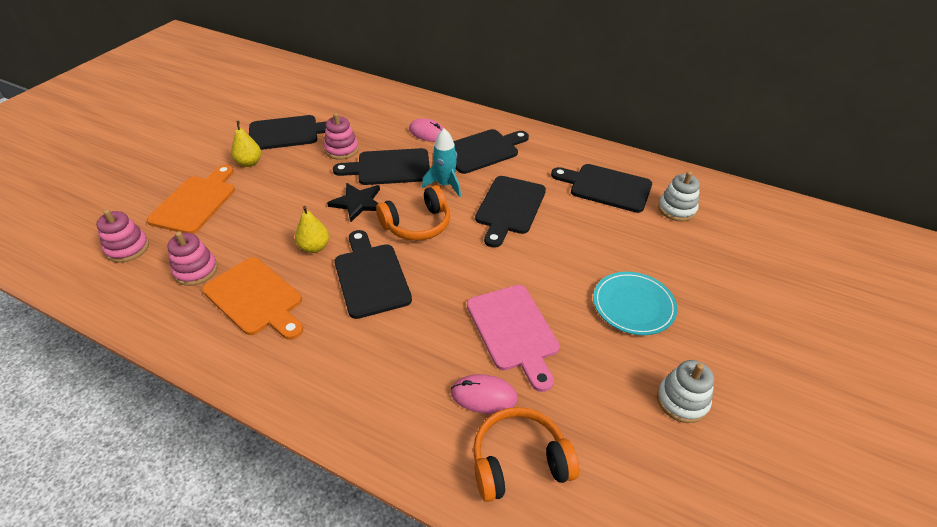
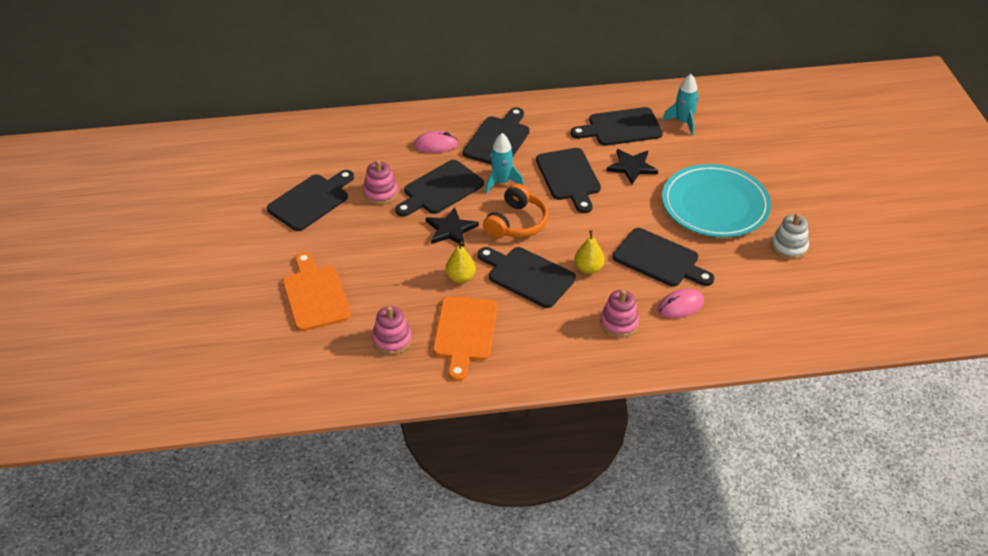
camera: 35 degrees left, 0 degrees up
pink stacking toy [96,209,149,263] -> pink stacking toy moved to [600,289,640,338]
orange cutting board [203,257,303,340] -> orange cutting board turned 90 degrees clockwise [433,296,497,381]
yellow pear [231,121,261,167] -> yellow pear moved to [574,230,605,274]
pink cutting board [467,285,560,392] -> black cutting board [613,228,714,286]
orange headphones [473,407,579,502] -> none
turquoise plate [593,272,677,335] -> turquoise plate [662,164,771,237], size x1.66
white stacking toy [658,171,700,221] -> turquoise rocket [662,74,699,136]
none -> black star [607,149,658,184]

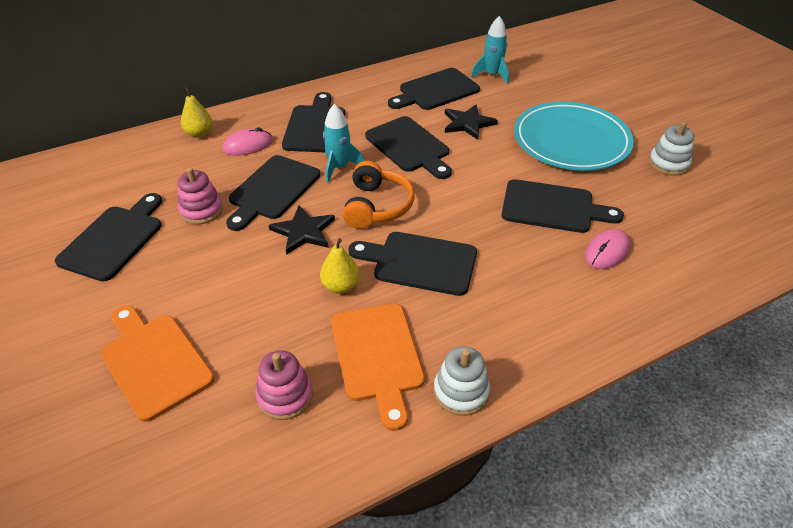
camera: 20 degrees left, 0 degrees up
yellow pear [574,230,605,274] -> yellow pear moved to [181,87,213,138]
pink stacking toy [600,289,640,338] -> none
none -> white stacking toy [434,346,490,416]

